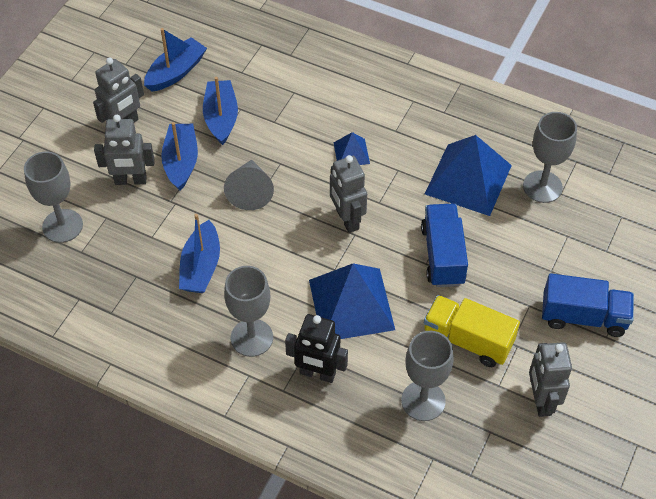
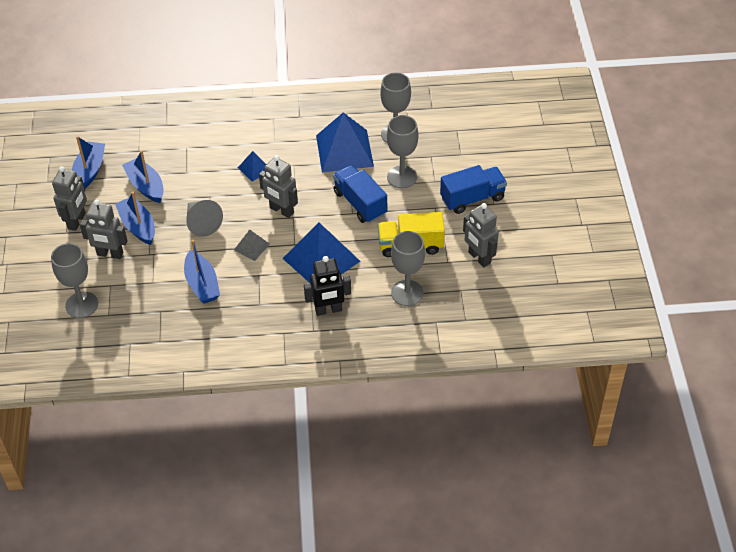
camera: 30 degrees left, 5 degrees down
grey robot [94,115,155,185] -> grey robot turned 45 degrees clockwise [80,199,128,259]
grey goblet [224,266,273,357] -> grey goblet moved to [387,115,418,188]
none -> grey pyramid [234,230,270,261]

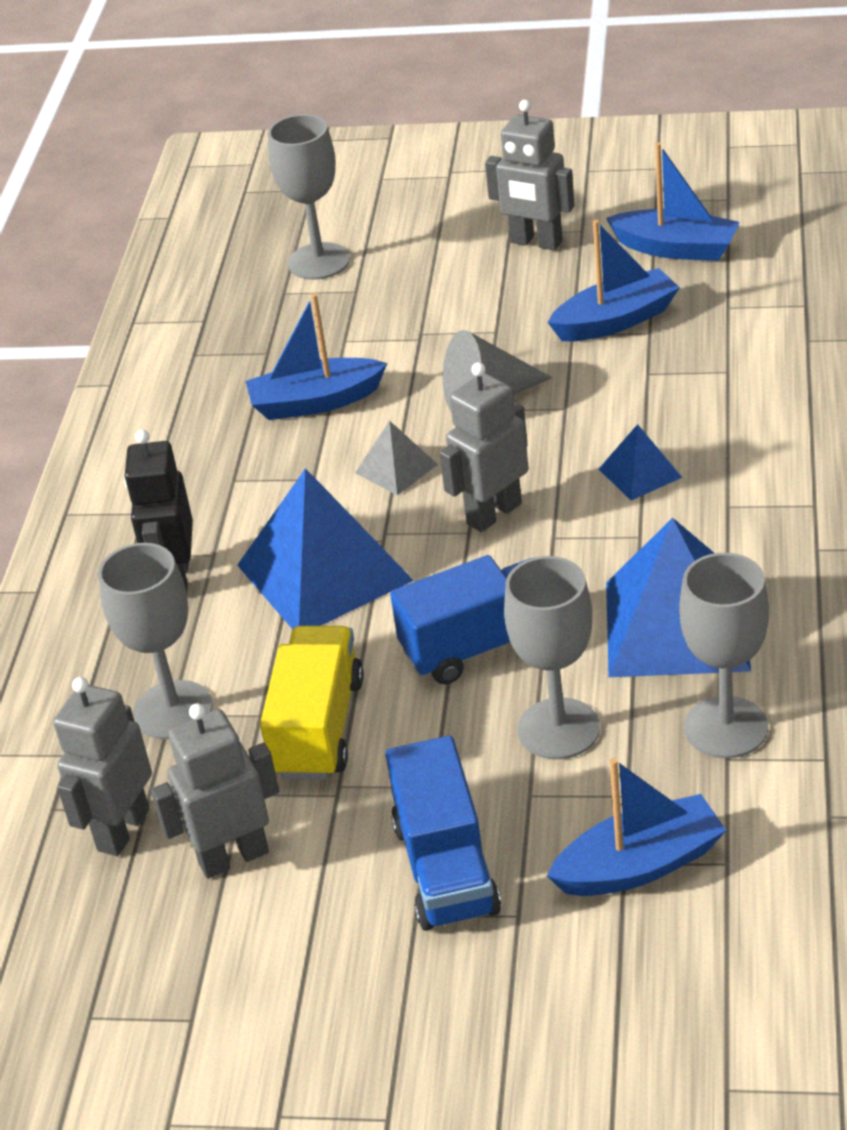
camera: 105 degrees right, 10 degrees down
grey robot [80,199,128,259] -> grey robot moved to [53,677,152,856]
blue boat [115,192,155,245] -> blue boat moved to [547,758,726,896]

